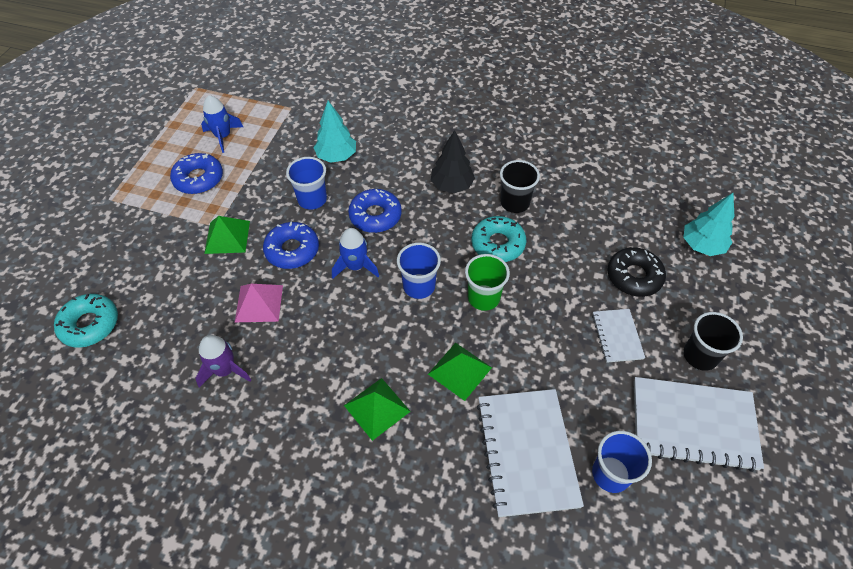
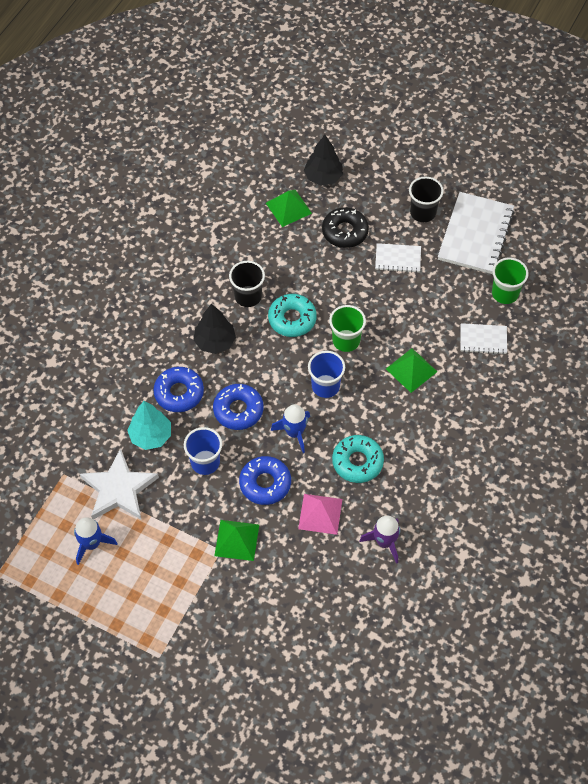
camera: 80 degrees left, 5 degrees up
turquoise donut [54,294,118,348] -> turquoise donut moved to [332,435,384,483]
blue donut [170,153,223,194] -> blue donut moved to [153,367,204,412]
green pyramid [344,378,411,441] -> green pyramid moved to [266,190,312,227]
white notebook [476,389,584,517] -> white notebook [460,323,507,354], size x0.52
blue cup [592,431,652,493] -> green cup [492,258,529,304]
turquoise tree [683,193,735,256] -> black tree [304,135,343,186]
none -> white star [80,448,159,520]

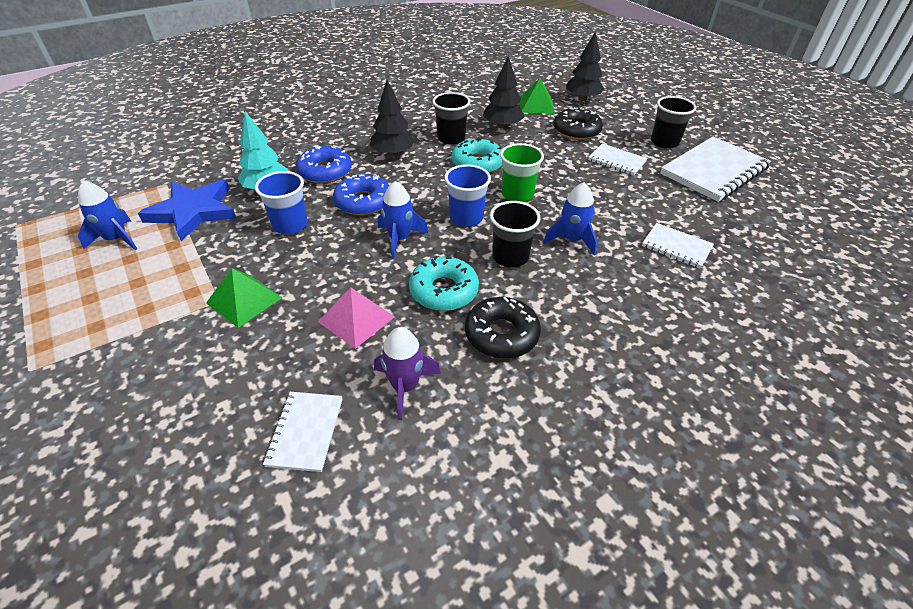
camera: 30 degrees right, 15 degrees down
white star [80,448,159,520] -> blue star [138,180,237,241]
blue donut [239,456,291,505] -> none
green pyramid [386,348,437,393] -> blue rocket [543,182,597,255]
green cup [492,258,529,304] -> none
none -> white notebook [263,392,342,472]
none -> black donut [465,297,541,359]
none -> black tree [483,56,525,129]
none -> black cup [490,201,541,268]

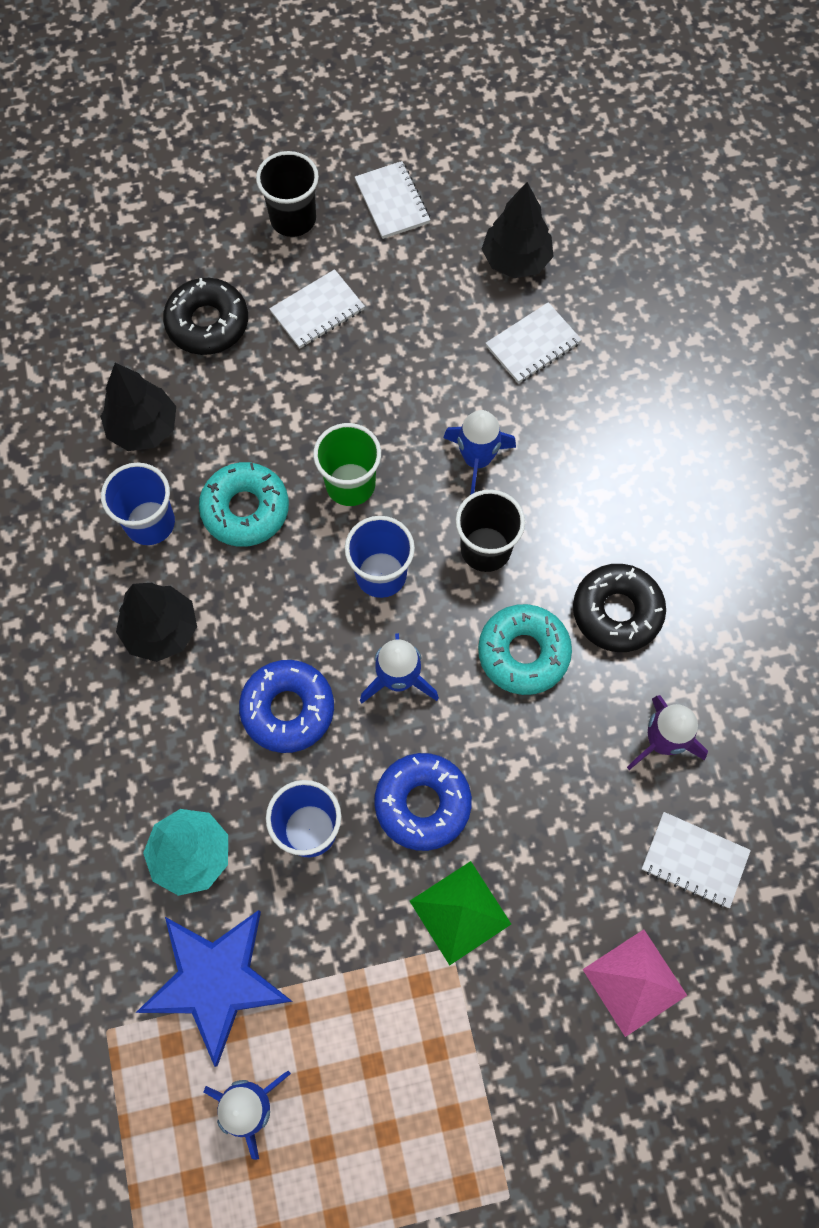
camera: 70 degrees left, 25 degrees up
blue donut [296,145,352,184] -> blue donut moved to [374,753,472,851]
pink pyramid [318,287,395,349] -> pink pyramid moved to [582,929,687,1037]
black cup [433,92,471,145] -> blue cup [101,462,175,545]
green pyramid [520,78,555,113] -> none
black tree [566,32,604,101] -> black tree moved to [482,182,554,278]
white notebook [660,137,771,202] -> white notebook [355,161,430,239], size x0.52

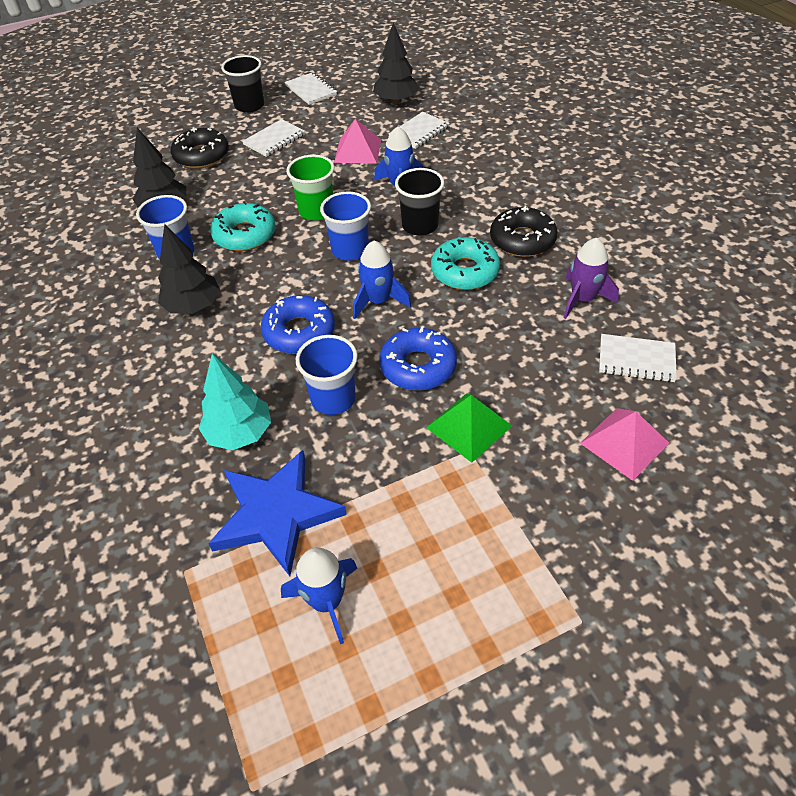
camera: 10 degrees left, 20 degrees down
none -> pink pyramid [334,119,381,164]

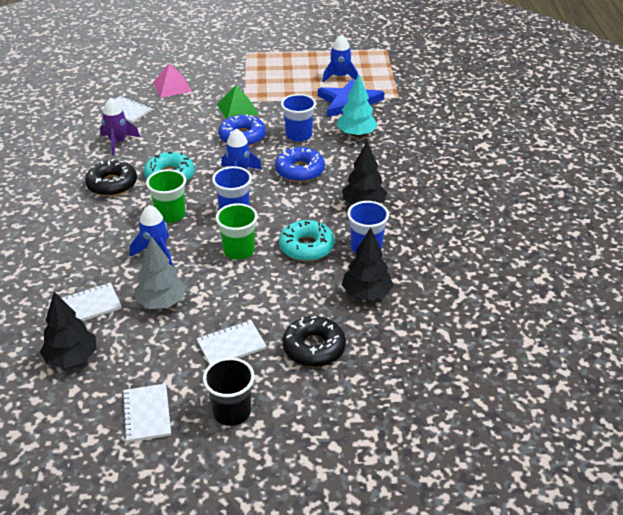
camera: 160 degrees left, 10 degrees down
pink pyramid [334,119,381,164] -> grey tree [134,236,186,309]
black cup [395,168,444,236] -> green cup [146,169,186,223]

